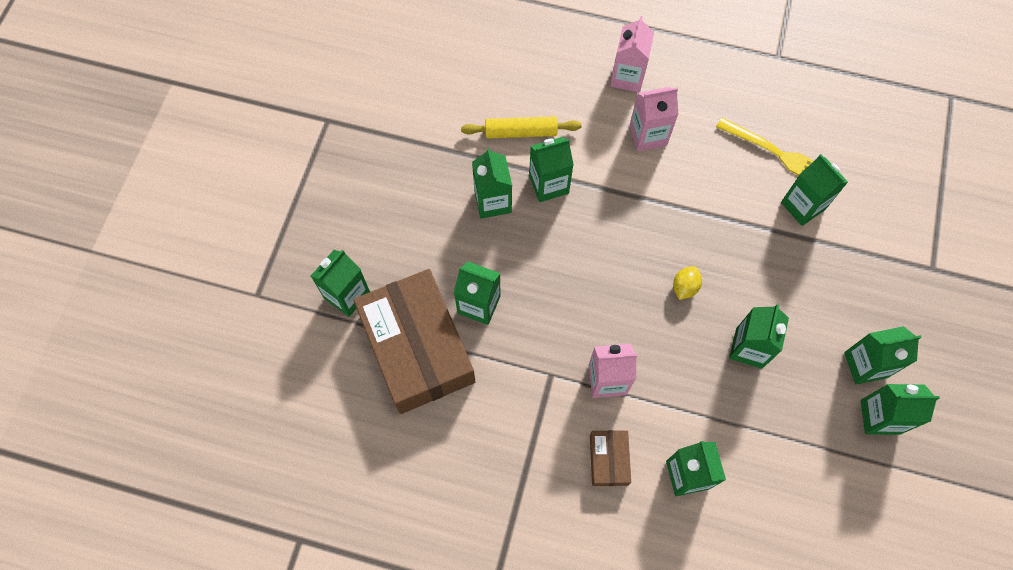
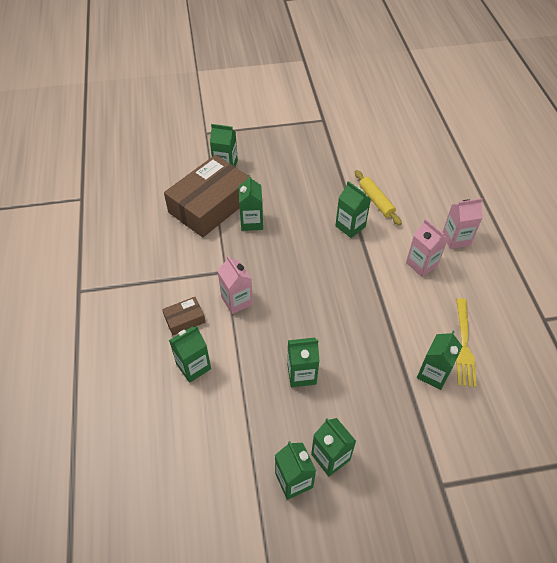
camera: 65 degrees right, 15 degrees down
green carton [472,148,512,219] -> none
yellow lemon [673,266,702,300] -> none

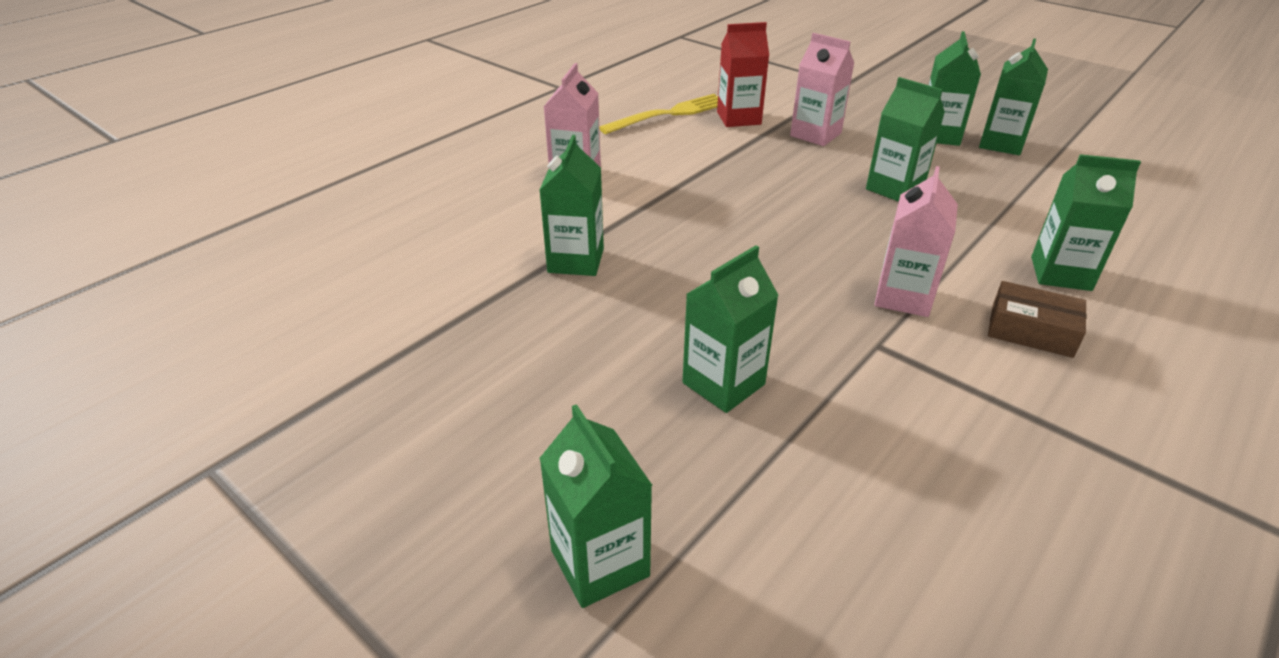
camera: 130 degrees left, 15 degrees down
brown box [164,155,251,237] -> none
yellow rolling pin [355,170,402,226] -> none
green carton [417,331,463,390] -> red carton [717,22,769,127]
pink carton [442,198,483,249] -> pink carton moved to [790,33,854,146]

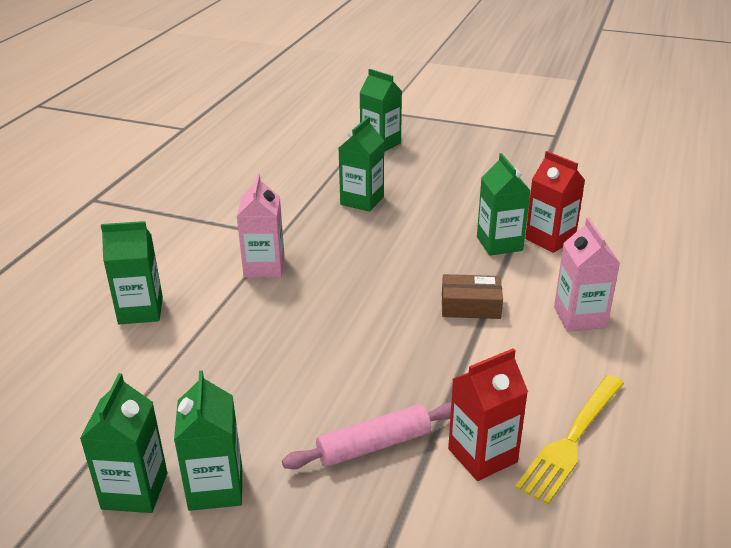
camera: 160 degrees right, 5 degrees down
pink carton [790,33,854,146] -> pink rolling pin [282,403,451,470]
green carton [866,77,945,202] -> none
brown box [988,281,1087,358] -> brown box moved to [442,274,503,319]
none -> red carton [525,151,585,253]

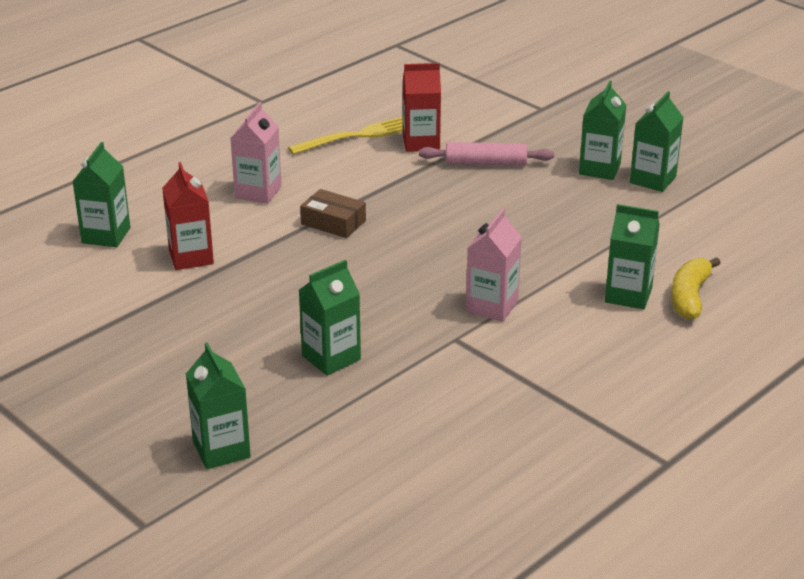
camera: 155 degrees left, 0 degrees up
green carton [477,153,531,256] -> green carton moved to [72,142,130,247]
none -> yellow banana [671,257,721,320]

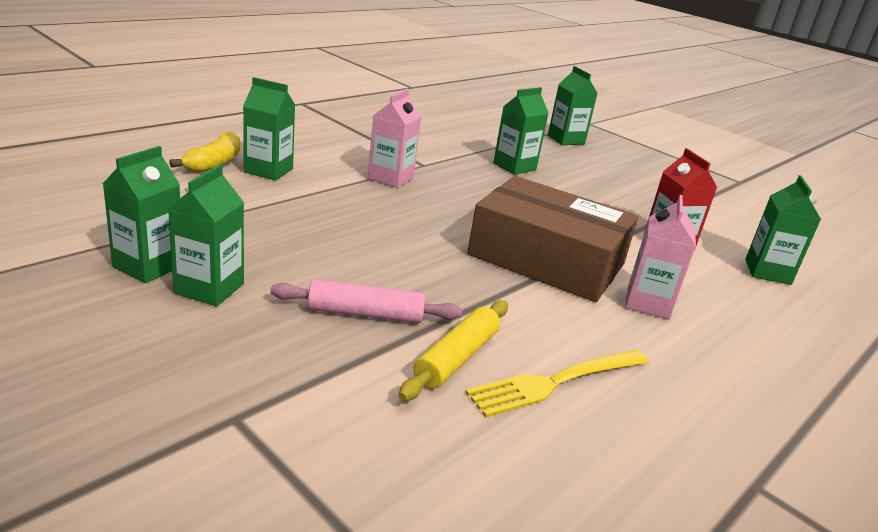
camera: 175 degrees right, 5 degrees down
brown box [300,189,366,238] -> brown box [467,176,638,302], size x2.31
red carton [403,63,441,152] -> yellow rolling pin [399,300,508,401]

